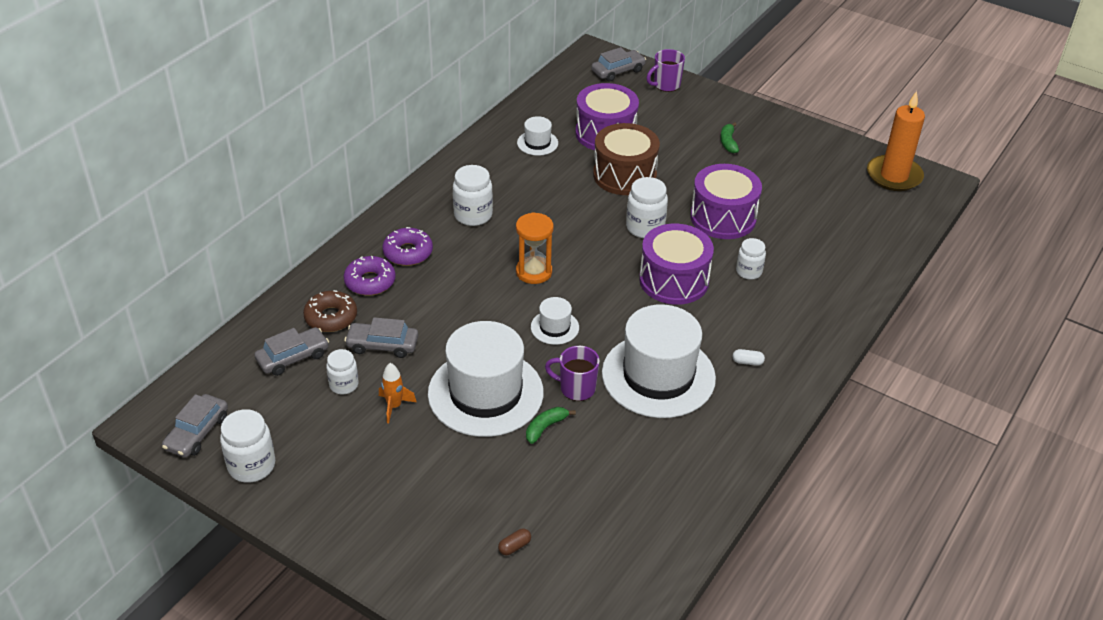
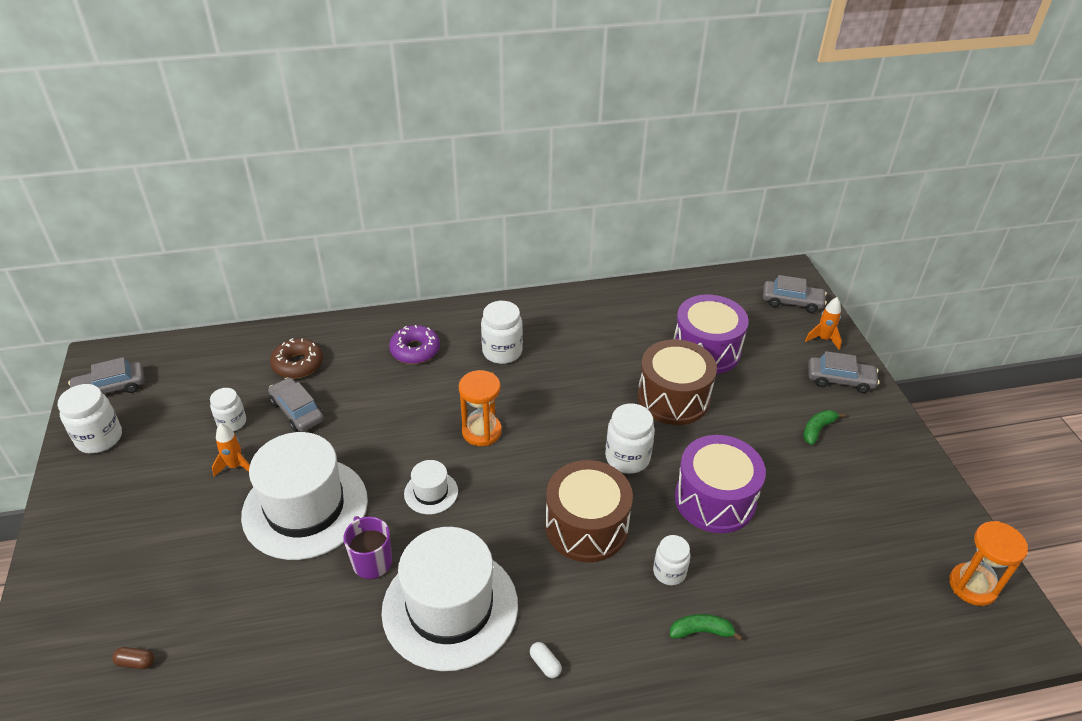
camera: 45 degrees right, 0 degrees up
grey car [254,327,329,376] -> grey car moved to [808,351,880,393]
purple donut [344,256,396,296] -> none
white hat [517,116,558,156] -> none
green banana [526,407,576,444] -> green banana moved to [670,614,742,641]
purple drum [639,224,714,305] -> brown drum [545,460,633,562]
purple mug [646,49,685,92] -> orange rocket [805,297,842,350]
orange candle [867,91,925,191] -> orange hourglass [949,521,1028,606]

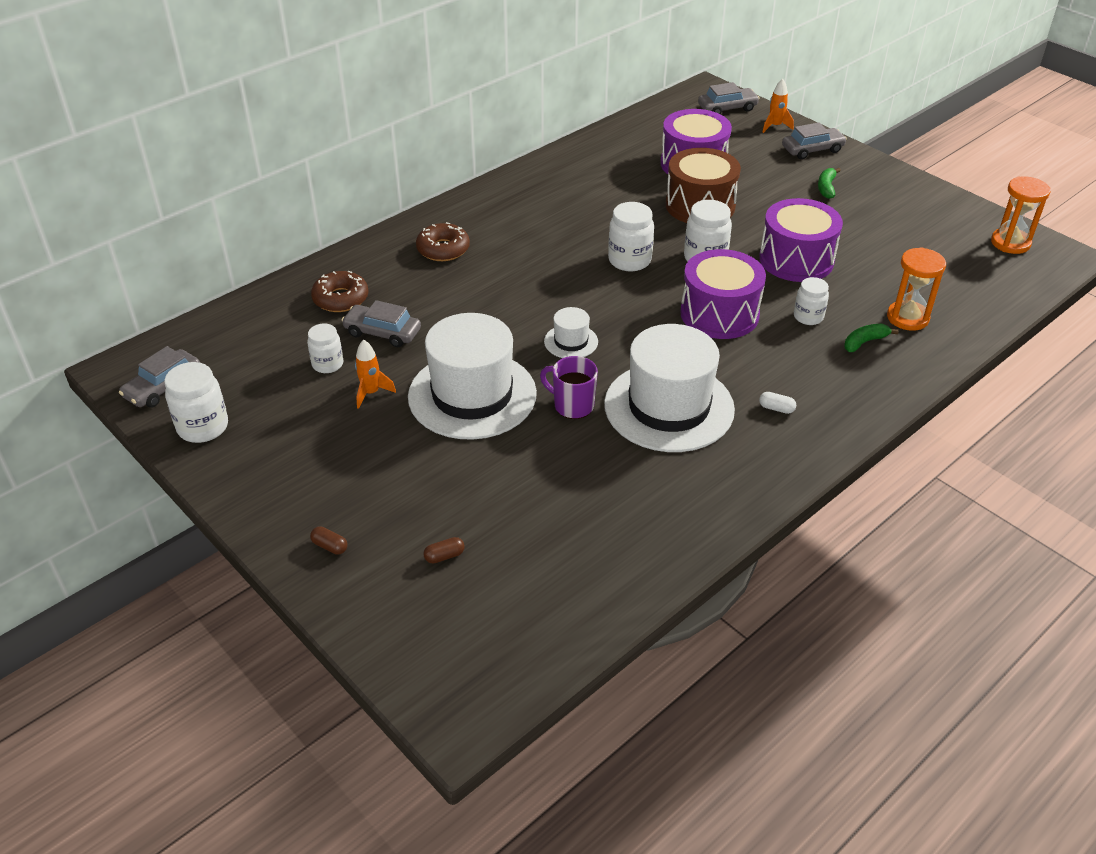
camera: 30 degrees left, 0 degrees up
purple donut [389,325,440,364] -> brown donut [416,222,470,261]
orange hourglass [459,370,502,446] -> orange hourglass moved to [887,247,946,331]
white jar [481,301,523,364] -> white jar moved to [608,202,654,271]
brown drum [545,460,633,562] -> purple drum [680,249,766,339]
none -> brown capsule [310,526,348,555]

